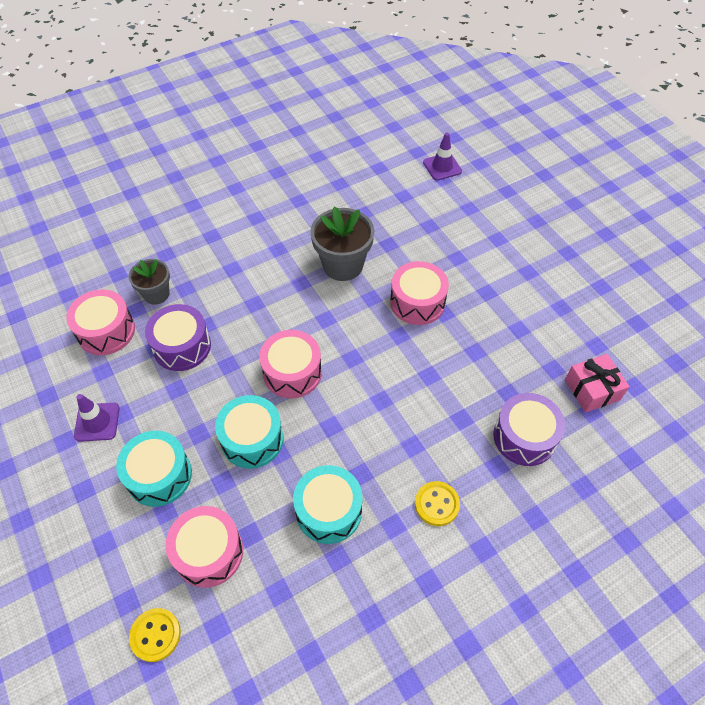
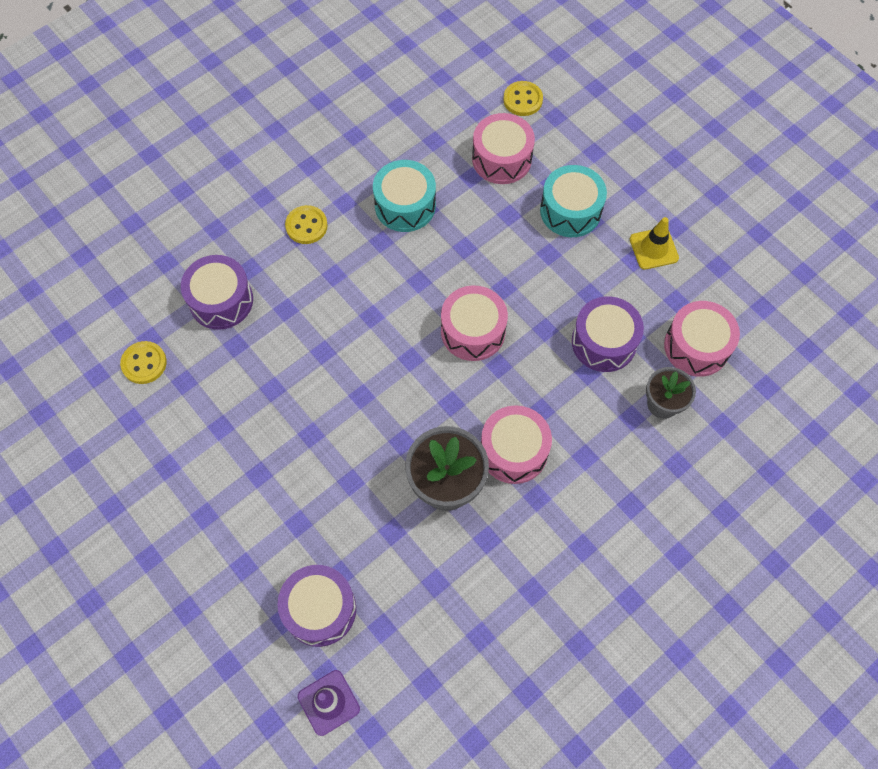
camera: 170 degrees right, 10 degrees up
purple traffic cone [74,394,120,442] -> yellow traffic cone [630,217,679,270]
turquoise drum [215,395,283,469] -> none
pink drum [390,261,449,325] -> pink drum moved to [481,405,552,484]
pink gift [565,354,630,413] -> yellow button [120,341,167,384]
none -> purple drum [278,565,356,647]

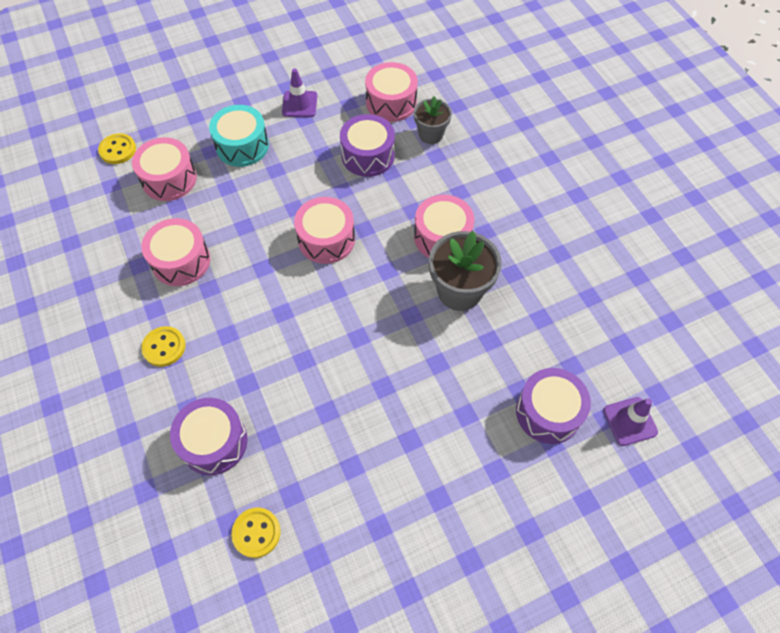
camera: 75 degrees left, 5 degrees down
turquoise drum [373,160,436,232] -> pink drum [141,218,210,286]
yellow traffic cone [630,217,679,270] -> purple traffic cone [282,69,317,117]

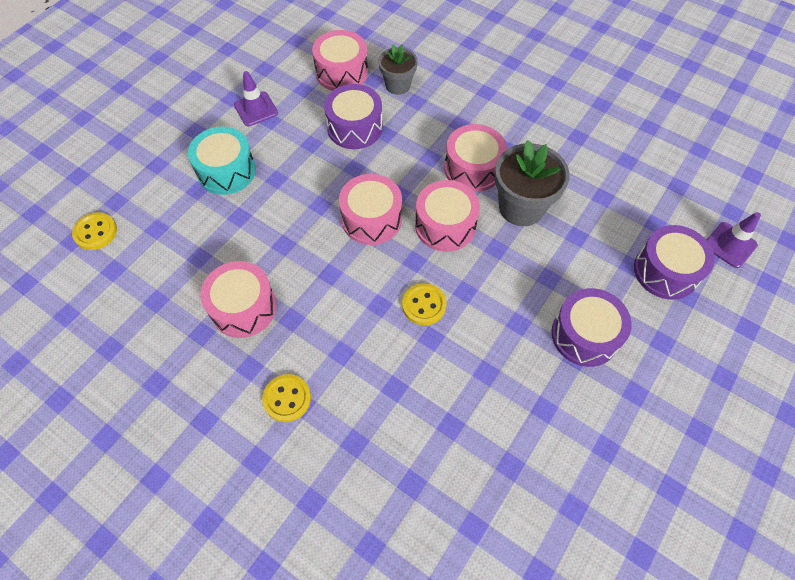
camera: 30 degrees left, 0 degrees up
pink drum [132,137,197,201] -> pink drum moved to [415,180,480,252]
purple drum [170,398,247,475] -> purple drum moved to [551,288,632,367]
yellow button [231,508,281,558] -> yellow button moved to [402,283,446,325]

